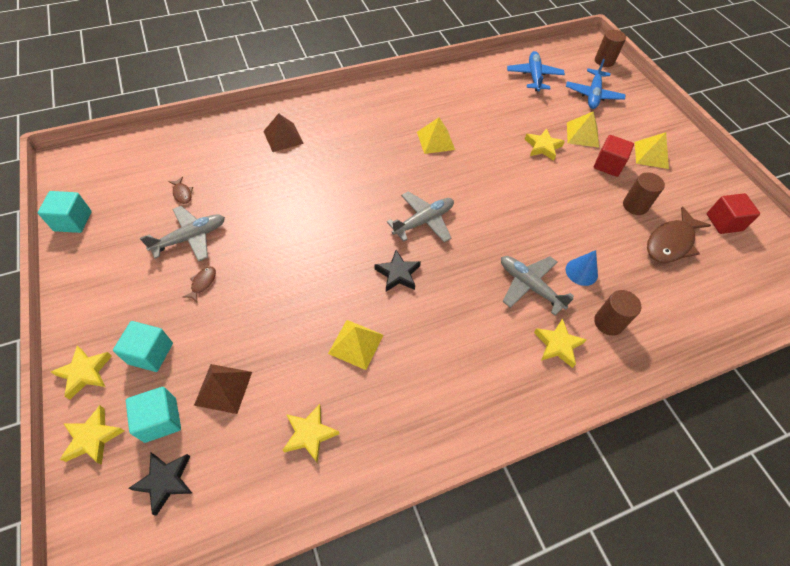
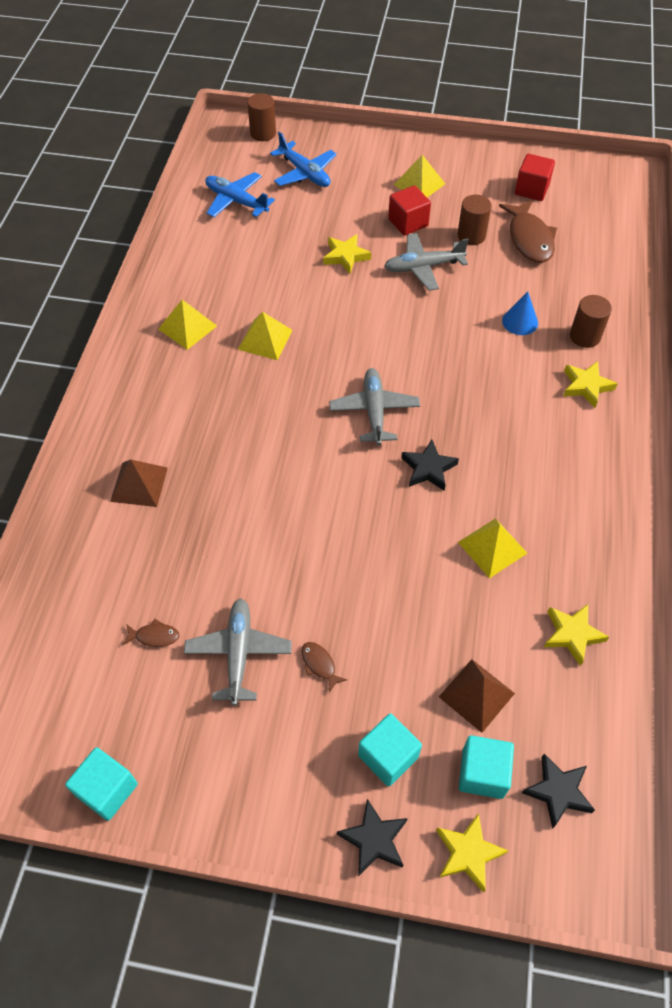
camera: 55 degrees left, 0 degrees up
yellow star [51,346,112,400] -> black star [337,799,408,876]
grey plane [501,256,574,316] -> grey plane moved to [384,233,469,291]
yellow pyramid [567,112,599,148] -> yellow pyramid moved to [158,300,217,350]

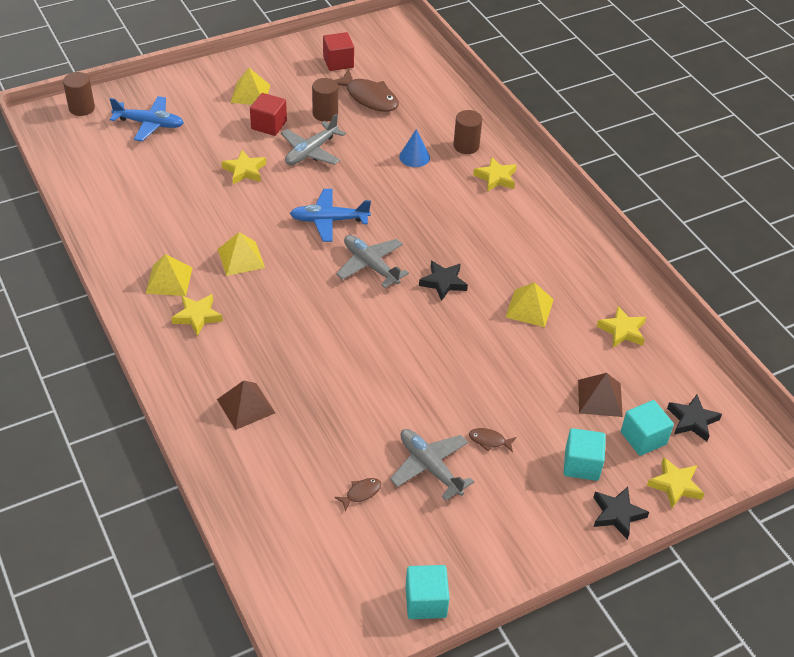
camera: 40 degrees left, 10 degrees down
blue plane [205,172,275,217] -> blue plane moved to [290,189,371,242]
none -> yellow star [171,294,223,336]

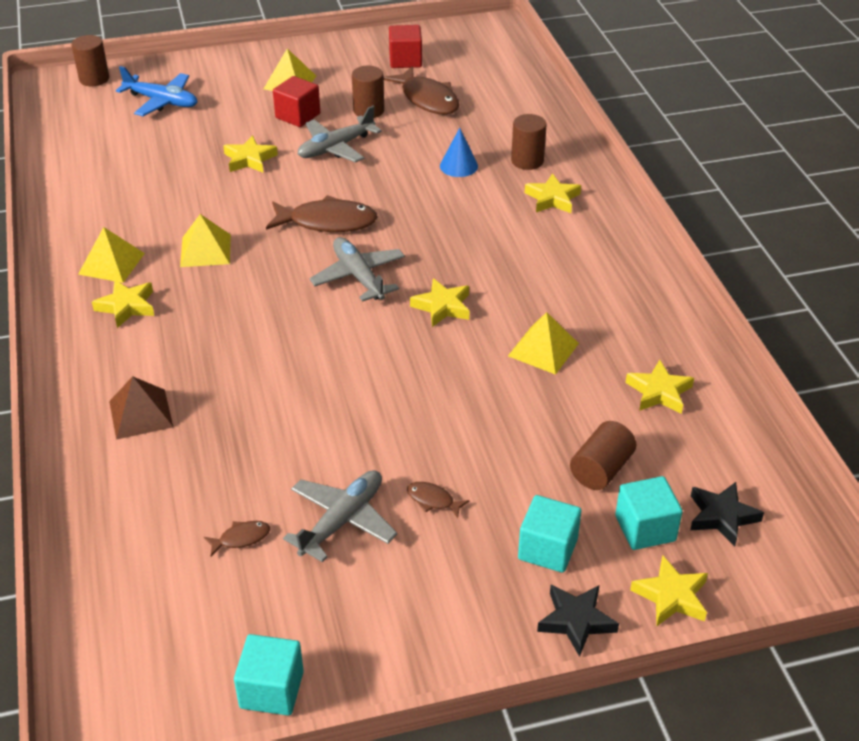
camera: 15 degrees right, 5 degrees down
blue plane [290,189,371,242] -> brown fish [266,195,378,232]
grey plane [390,429,474,501] -> grey plane turned 60 degrees clockwise [283,470,397,562]
black star [419,261,468,301] -> yellow star [410,278,469,327]
brown pyramid [578,373,623,417] -> brown cylinder [570,421,636,490]

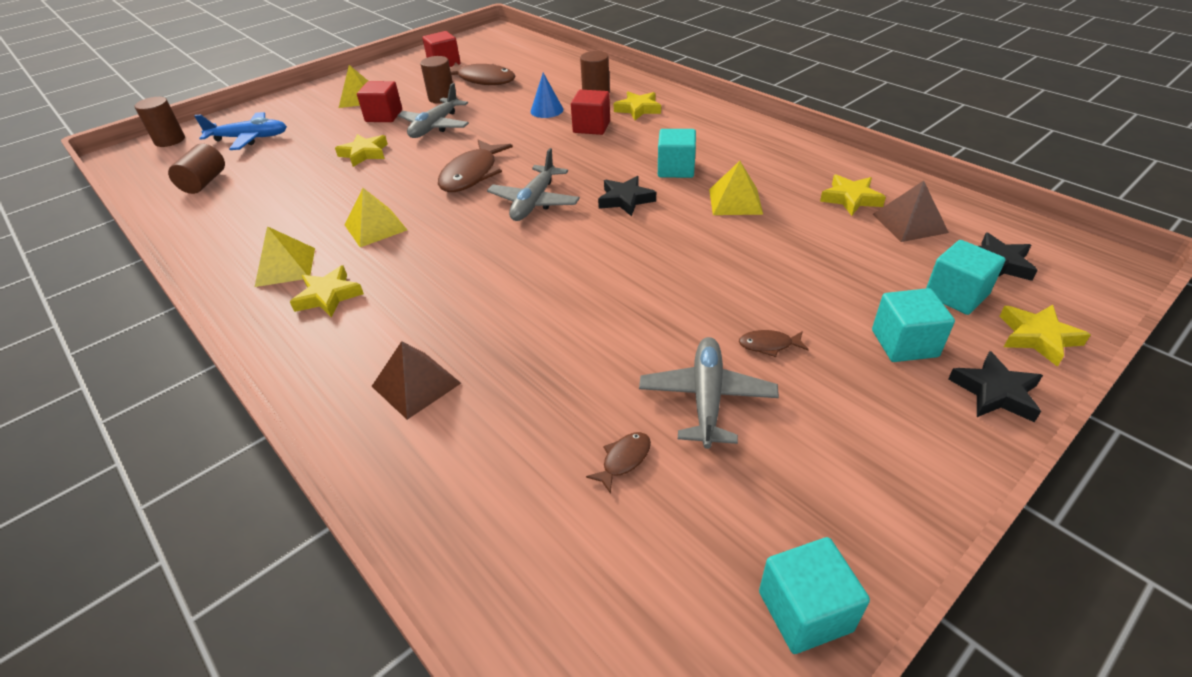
camera: 25 degrees left, 0 degrees up
brown fish [266,195,378,232] -> brown fish turned 135 degrees clockwise [438,140,513,192]
grey plane [309,237,405,302] -> grey plane turned 105 degrees counterclockwise [487,148,580,221]
yellow star [410,278,469,327] -> black star [598,176,656,216]
brown cylinder [570,421,636,490] -> brown cylinder moved to [168,144,225,194]
none -> red cube [571,90,610,135]
none -> turquoise cube [658,129,696,178]
none -> brown pyramid [873,181,949,242]

